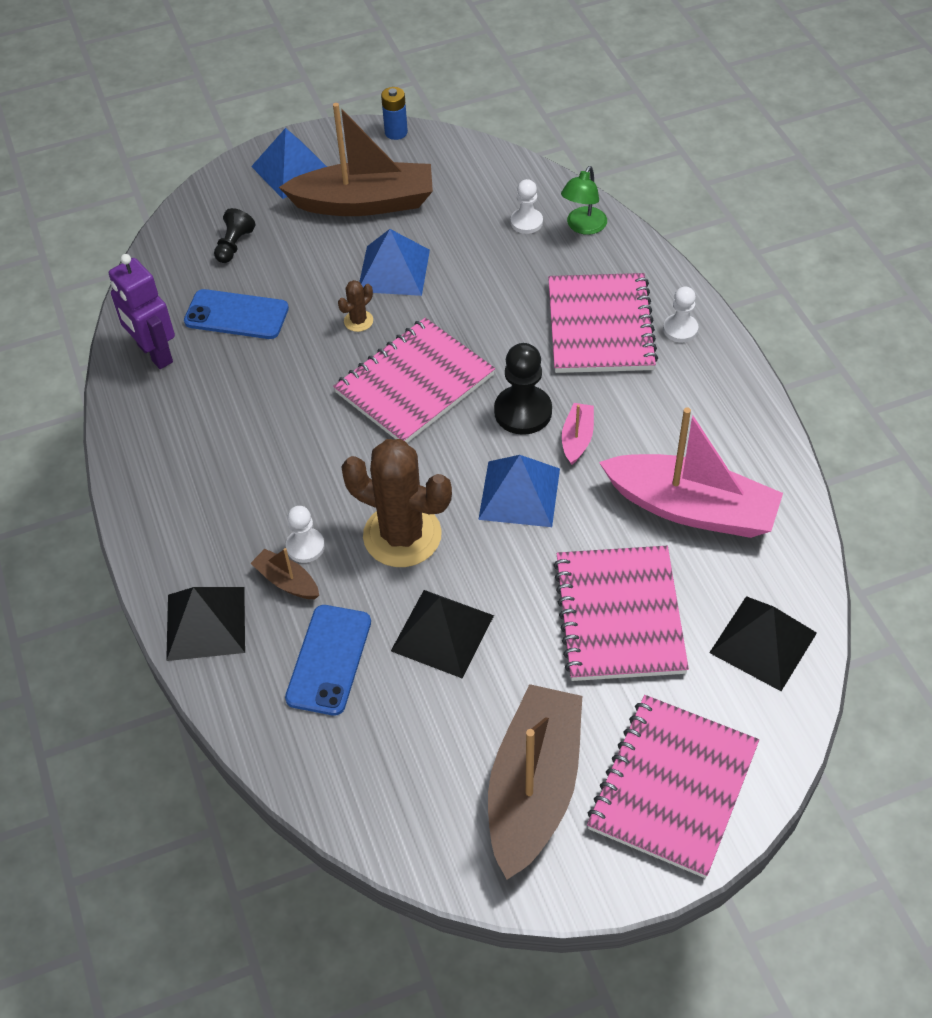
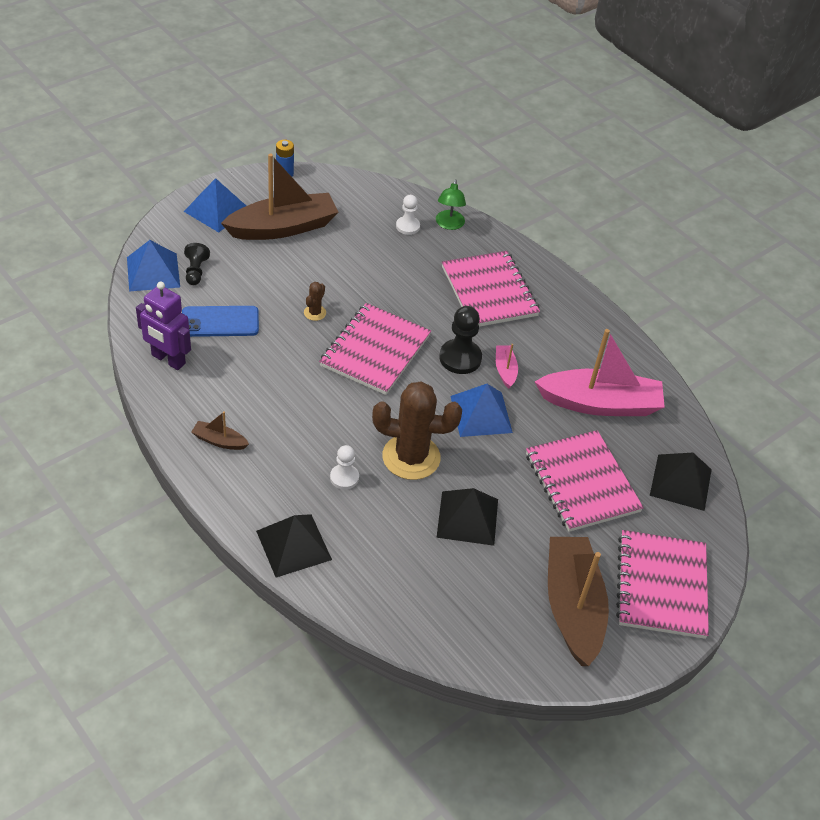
camera: 25 degrees left, 5 degrees down
brown boat [250,548,319,599] -> brown boat moved to [192,411,249,450]
blue phone [285,605,371,716] -> none
blue pyramid [359,229,430,296] -> blue pyramid moved to [127,240,180,291]
white pawn [663,287,699,342] -> none

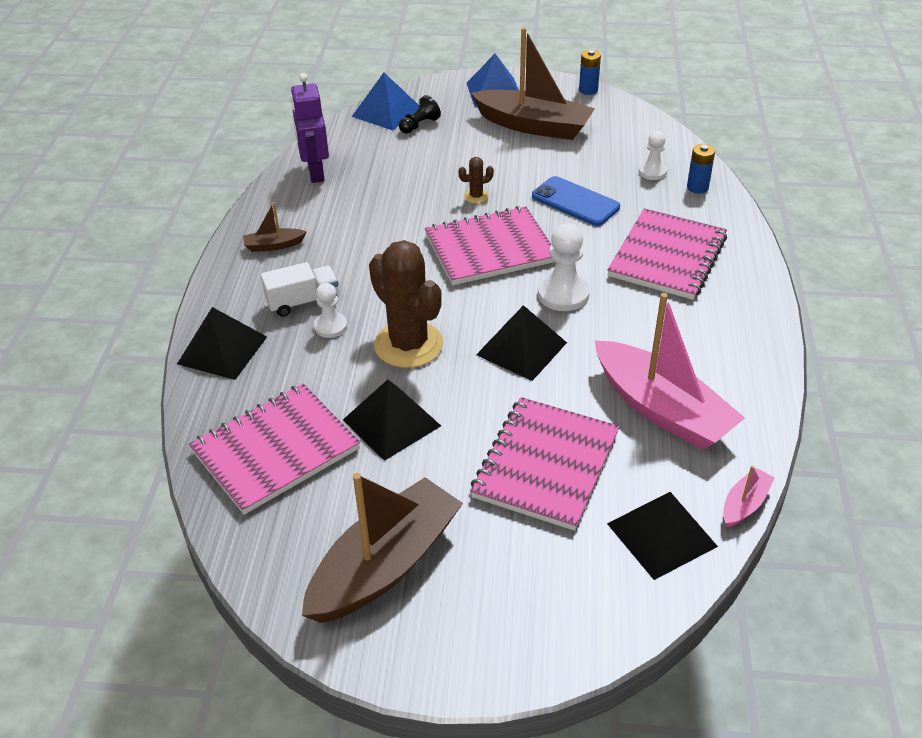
camera: 50 degrees right, 5 degrees down
blue phone [182,306,259,337] -> blue phone moved to [532,176,620,226]
brown boat [192,411,249,450] -> brown boat turned 75 degrees counterclockwise [243,202,306,252]
green lamp [436,179,466,230] -> blue battery [687,144,715,194]
black pawn [439,306,482,374] -> white pawn [538,223,590,311]
blue pyramid [450,384,513,437] -> black pyramid [476,305,567,381]
pink boat [496,344,518,389] -> pink boat moved to [723,466,775,527]
pink notebook [616,530,709,639] -> pink notebook moved to [189,384,360,515]
none -> white truck [261,262,339,317]

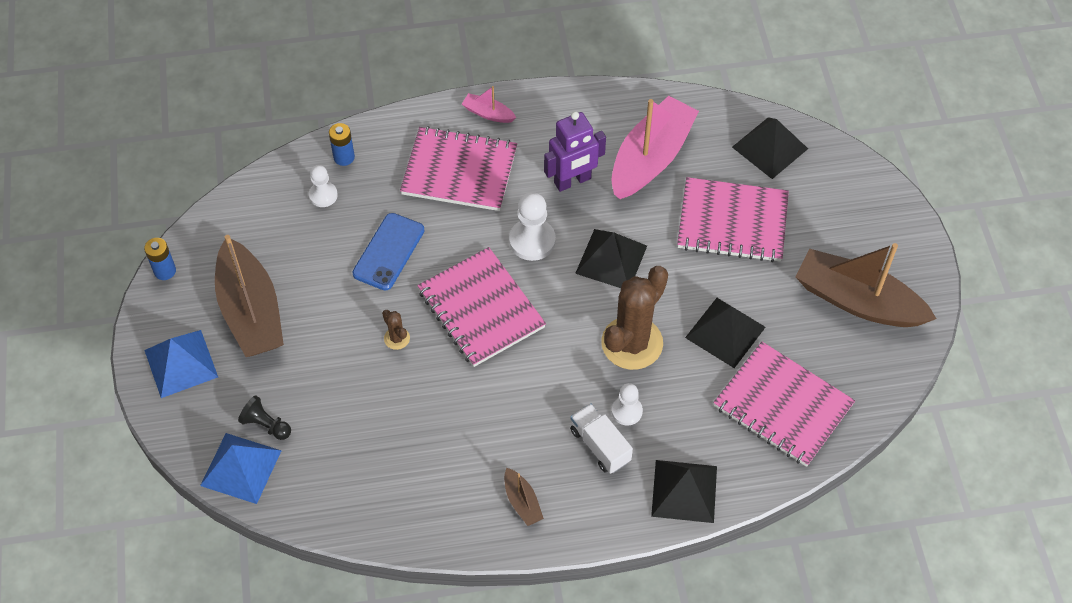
camera: 105 degrees left, 15 degrees up
purple robot [291,73,329,183] -> purple robot moved to [544,111,606,192]
brown boat [471,27,595,140] -> brown boat turned 150 degrees clockwise [215,235,284,357]
pink boat [723,466,775,527] -> pink boat moved to [462,86,516,123]

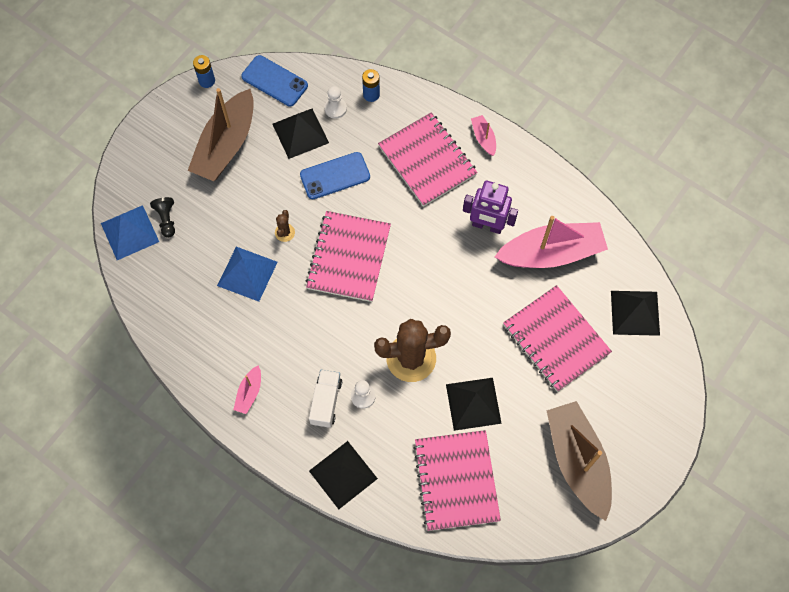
camera: 45 degrees right, 10 degrees up
blue pyramid [144,330,218,398] -> blue pyramid moved to [217,247,278,302]
brown boat [504,468,544,526] -> pink boat [233,365,261,414]
white pawn [509,192,556,261] -> none
black pyramid [575,229,647,288] -> black pyramid moved to [272,109,329,159]
none -> blue phone [241,55,308,107]

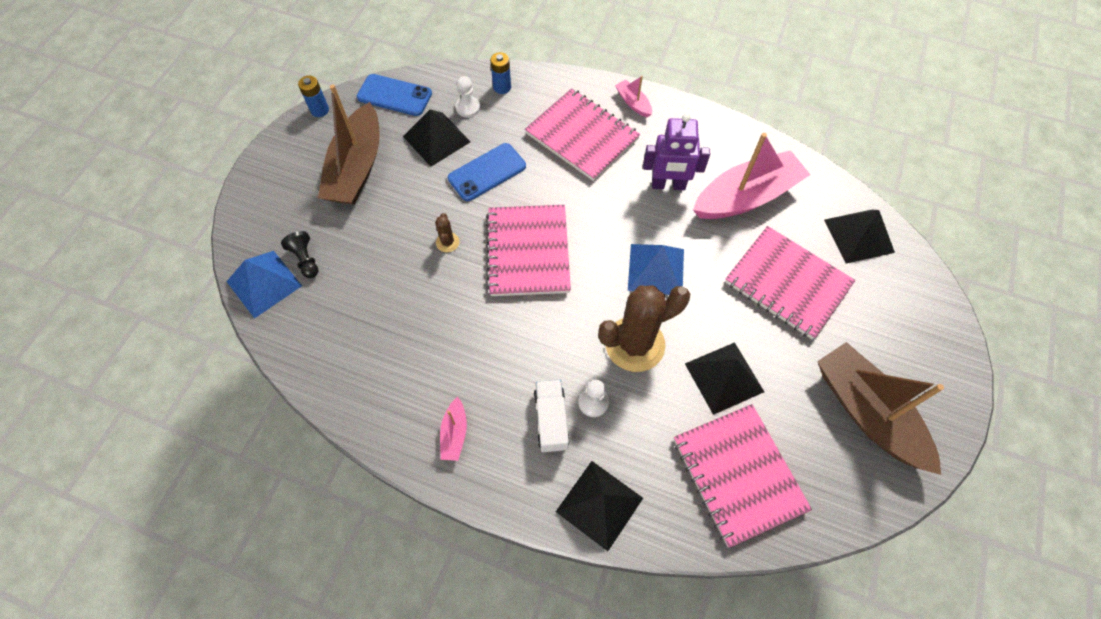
camera: 15 degrees left, 5 degrees down
blue pyramid [217,247,278,302] -> blue pyramid moved to [628,244,684,295]

